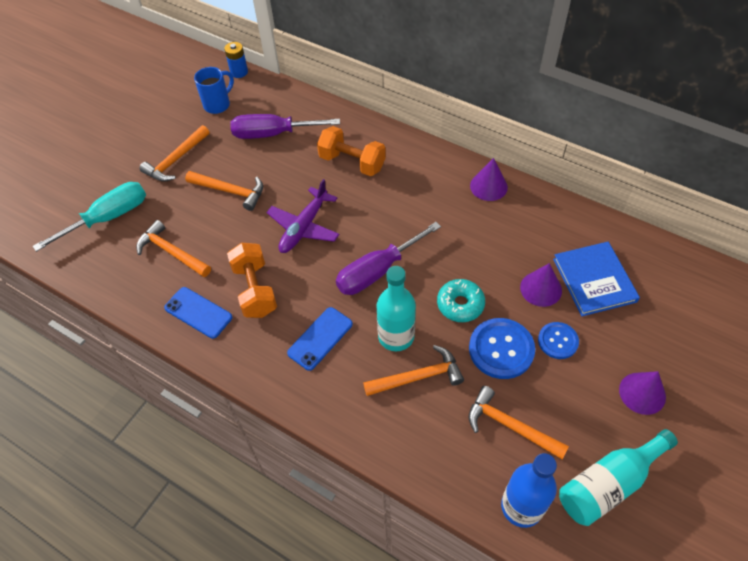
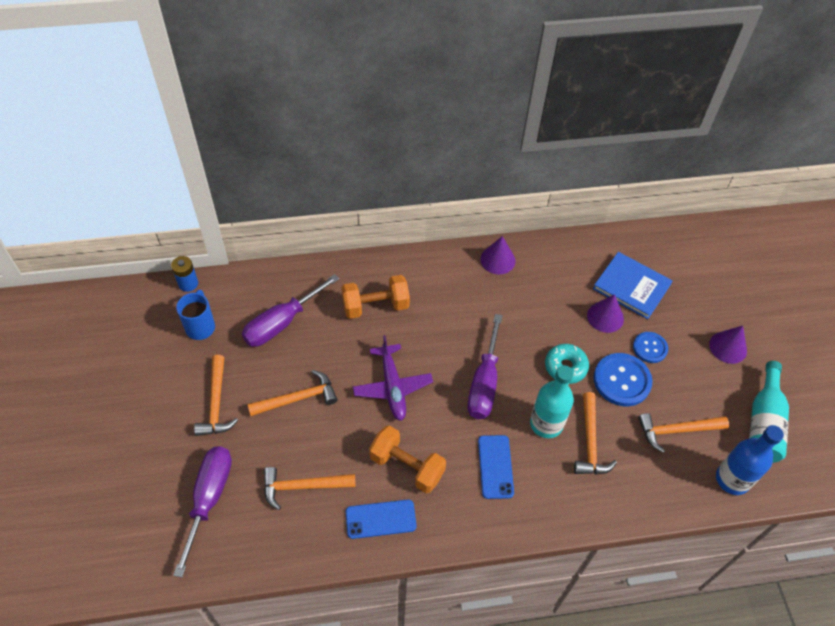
camera: 45 degrees left, 0 degrees up
turquoise screwdriver [32,182,146,252] -> purple screwdriver [173,446,232,578]
orange hammer [363,345,464,396] -> orange hammer turned 150 degrees clockwise [574,392,617,475]

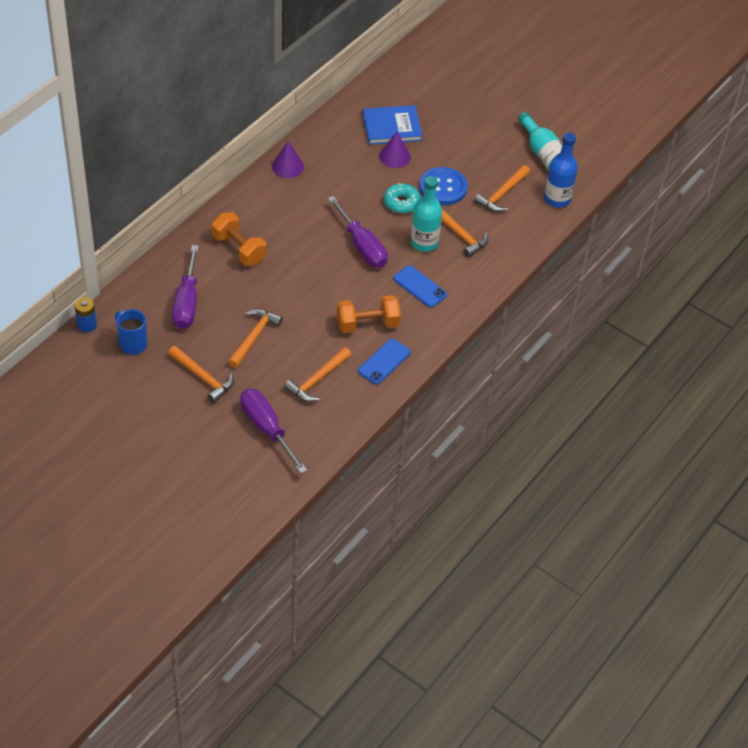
camera: 45 degrees left, 5 degrees down
orange dumbbell [341,275,410,319] -> orange dumbbell turned 75 degrees counterclockwise [212,212,266,266]
purple plane [353,335,433,421] -> none
blue button [633,332,668,363] -> none
purple cone [709,326,747,364] -> none

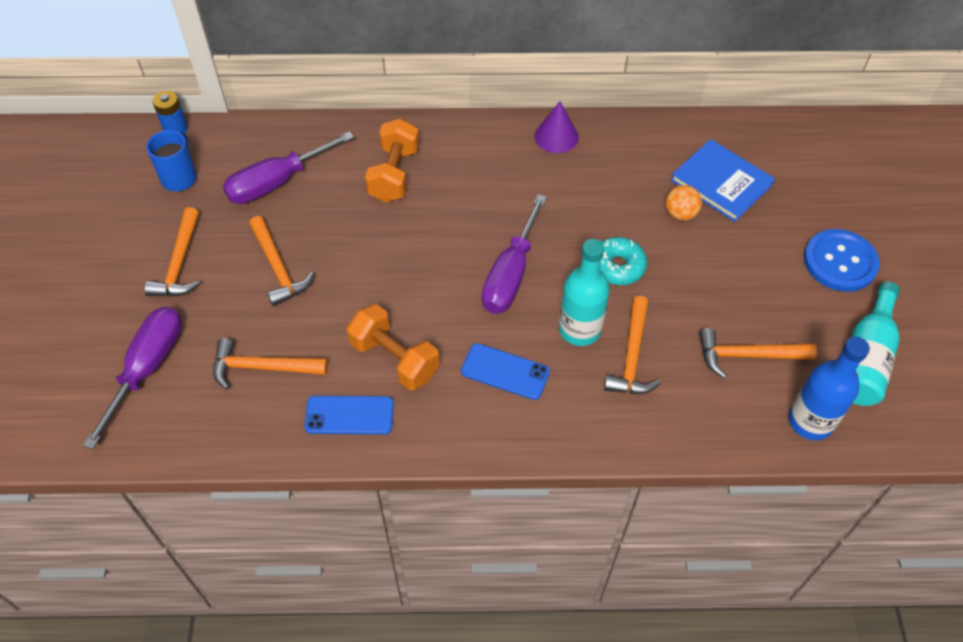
camera: 55 degrees right, 5 degrees up
orange hammer [228,309,283,368] -> orange hammer turned 75 degrees clockwise [249,216,315,306]
purple cone [379,132,411,168] -> orange ball [665,185,702,221]
blue phone [393,265,447,308] -> blue phone turned 75 degrees counterclockwise [461,343,550,400]
blue button [419,167,468,205] -> blue button moved to [804,229,880,292]

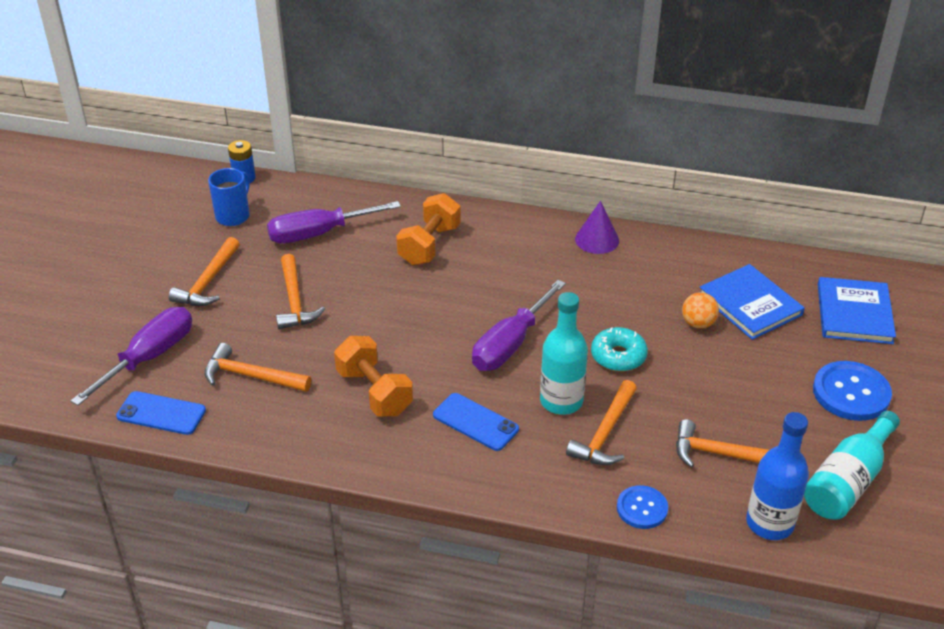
camera: 15 degrees right, 15 degrees down
blue phone [305,396,394,434] -> blue phone moved to [116,391,206,435]
none -> blue button [617,485,668,529]
none -> blue book [818,277,896,344]

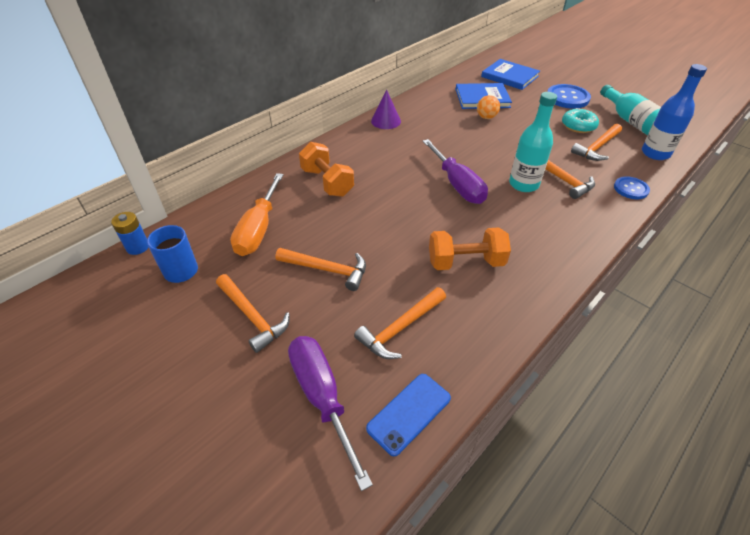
camera: 60 degrees left, 5 degrees up
purple screwdriver [267,201,401,244] -> orange screwdriver [230,173,284,256]
blue phone [433,393,519,451] -> none
turquoise donut [591,327,648,371] -> turquoise donut moved to [562,108,599,133]

